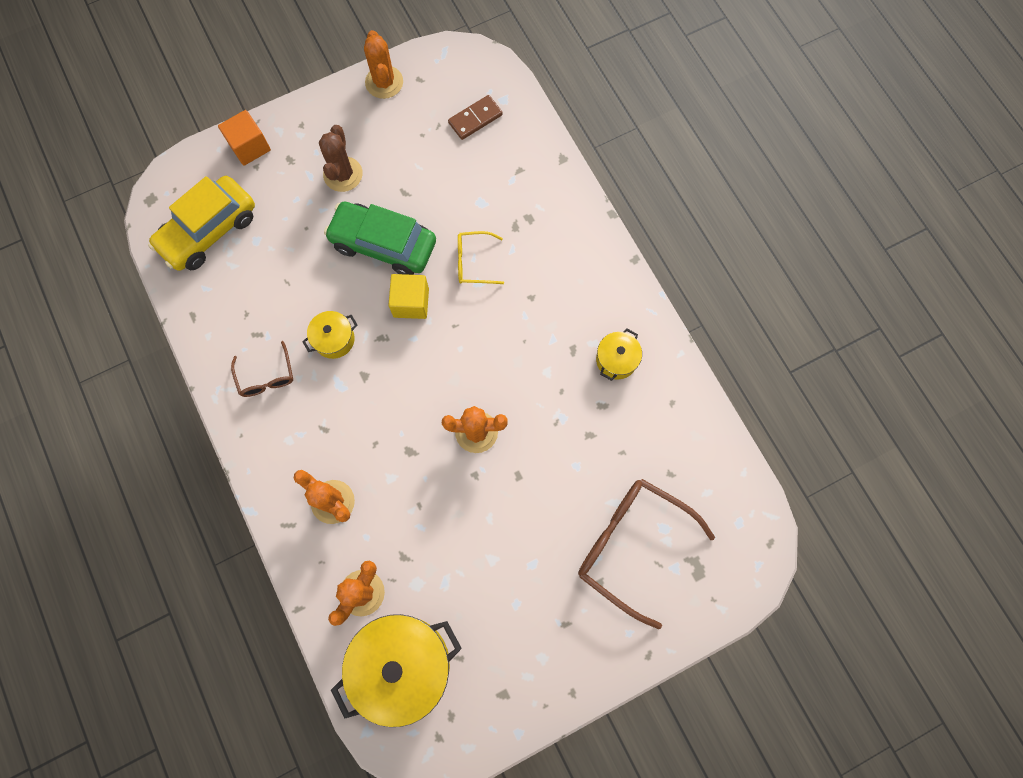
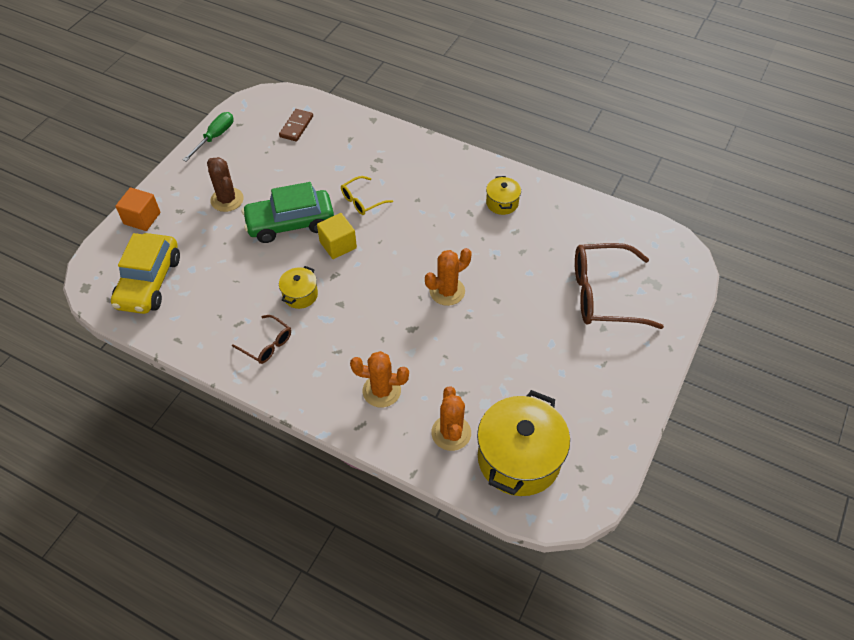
camera: 35 degrees left, 20 degrees down
orange cactus [364,30,403,99] -> green screwdriver [183,112,233,161]

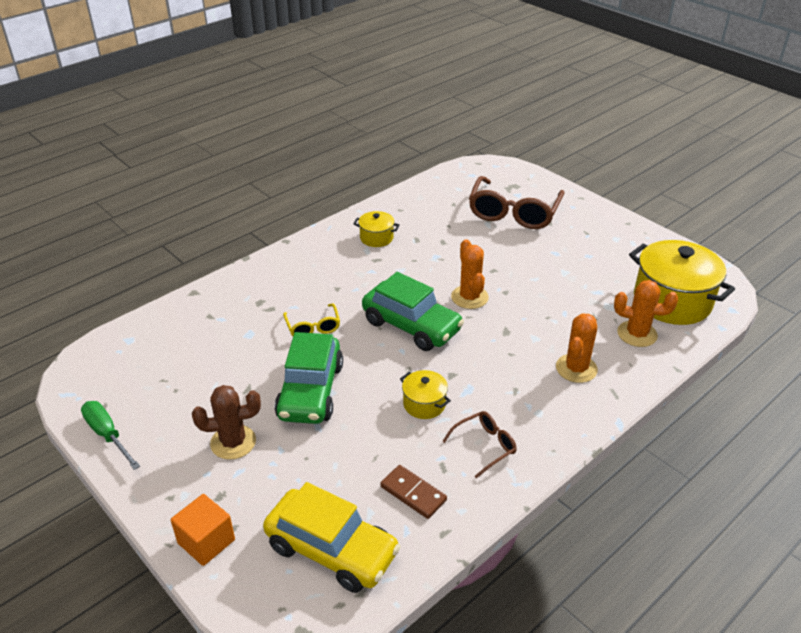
camera: 70 degrees left, 15 degrees down
brown domino [279,109,313,142] -> brown domino moved to [380,465,447,519]
yellow cube [317,213,357,259] -> none
none -> green car [362,272,464,351]

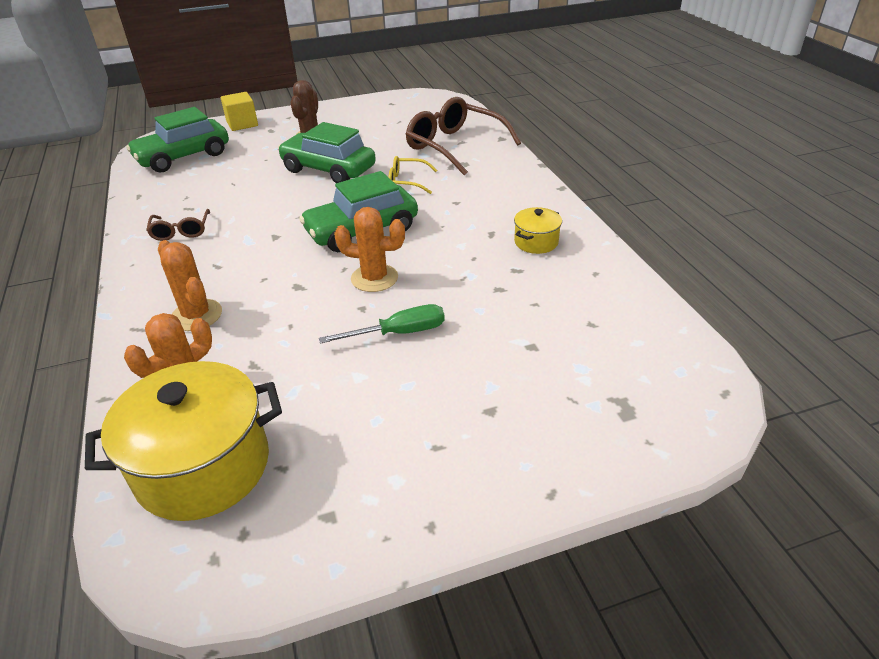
camera: 115 degrees right, 0 degrees up
green screwdriver [81,401,140,470] -> green screwdriver moved to [319,304,445,344]
orange cube [171,494,235,566] -> yellow cube [221,92,258,131]
yellow car [263,482,401,593] -> green car [126,107,229,173]
brown domino [380,465,447,519] -> none
yellow pot [400,370,451,419] -> none
brown glasses [469,176,565,229] -> brown glasses moved to [406,97,521,175]

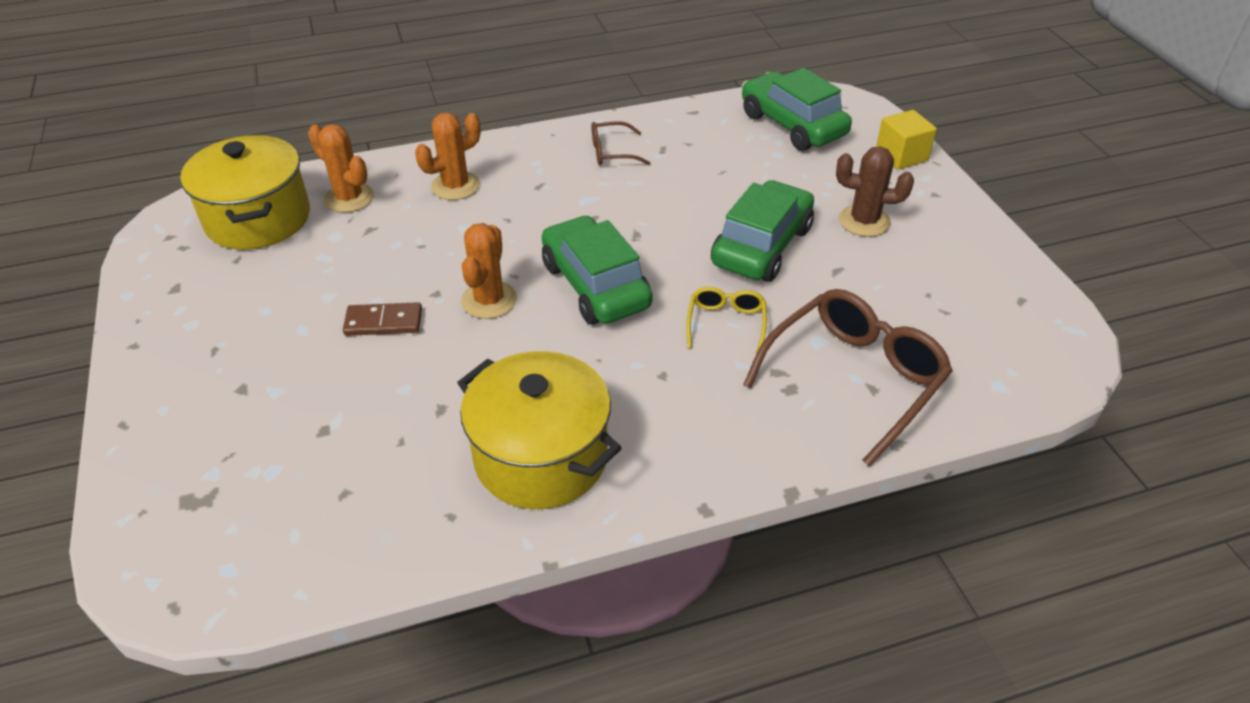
camera: 90 degrees right, 5 degrees up
green screwdriver [319,304,445,344] -> brown domino [343,302,422,336]
yellow pot [514,207,562,254] -> yellow pot [457,351,622,509], size x2.08

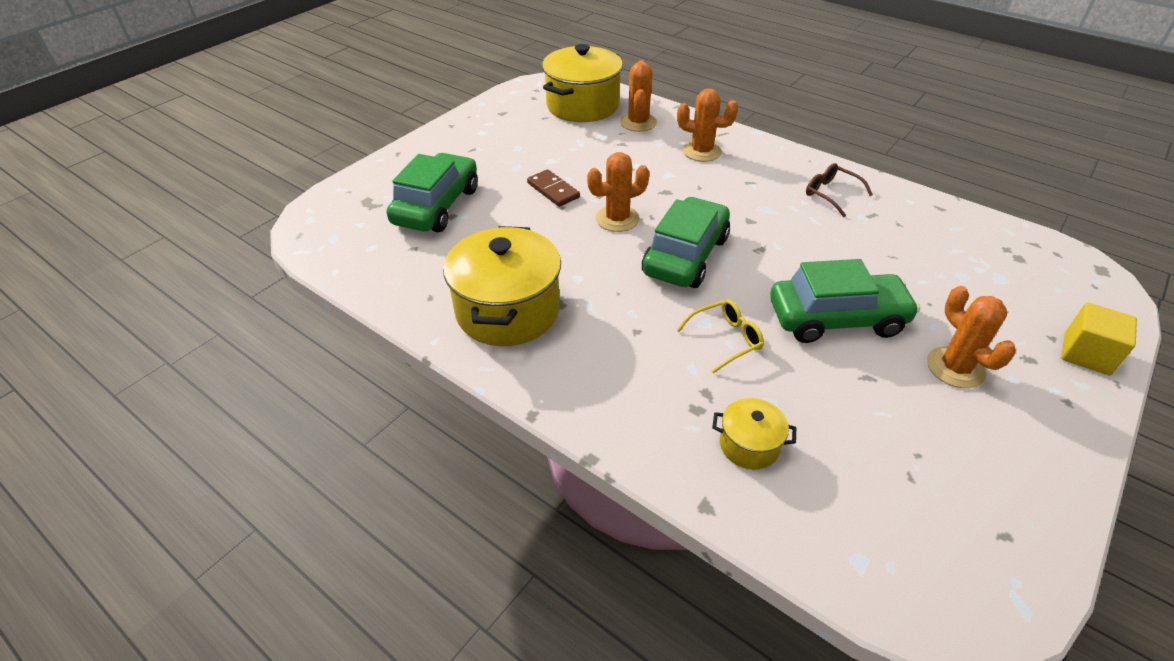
camera: 55 degrees right, 0 degrees up
green car [742,68,852,151] -> green car moved to [387,153,478,232]
brown glasses [743,289,953,466] -> yellow pot [712,398,796,470]
brown cactus [836,146,914,237] -> orange cactus [927,286,1016,388]

